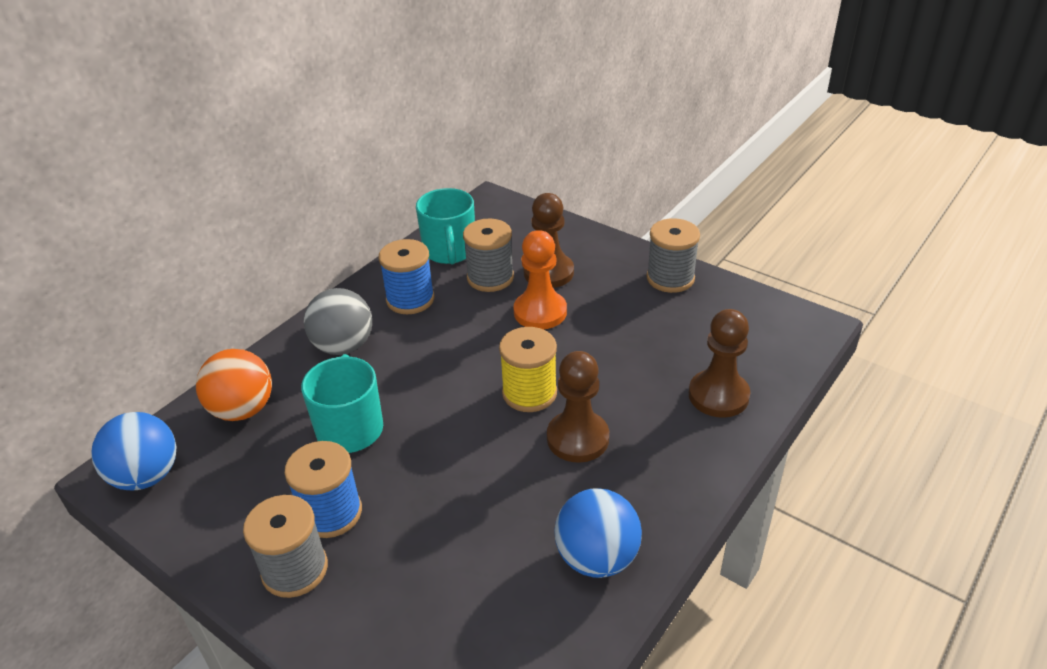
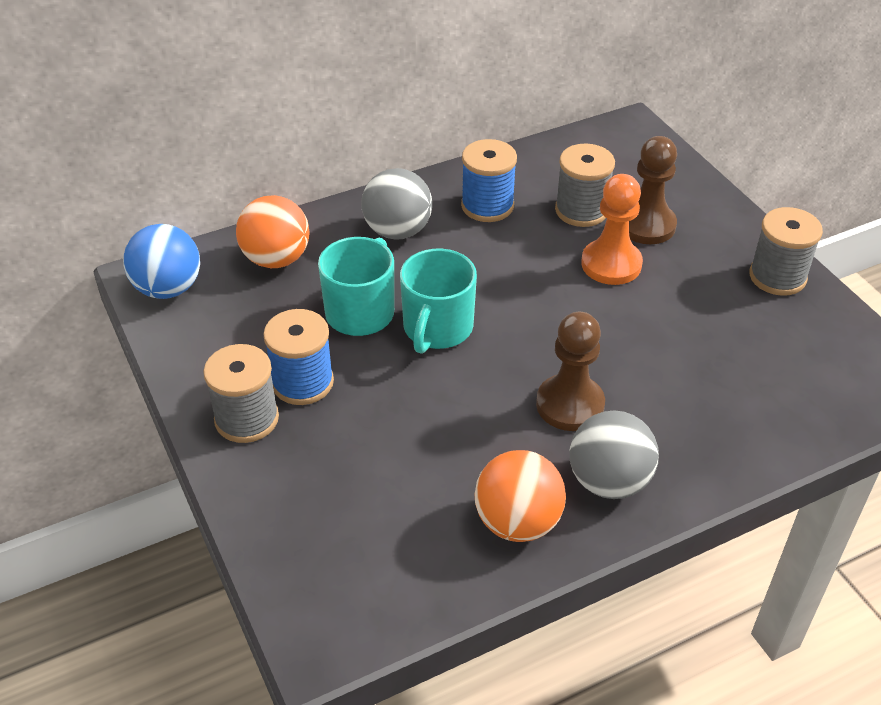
camera: 25 degrees right, 5 degrees up
turquoise mug [416,188,475,265] -> turquoise mug moved to [400,249,477,354]
yellow spool [499,327,557,412] -> none
blue ball [554,488,642,578] -> orange ball [475,450,566,542]
brown pawn [689,309,750,418] -> none
none -> grey ball [569,410,659,499]

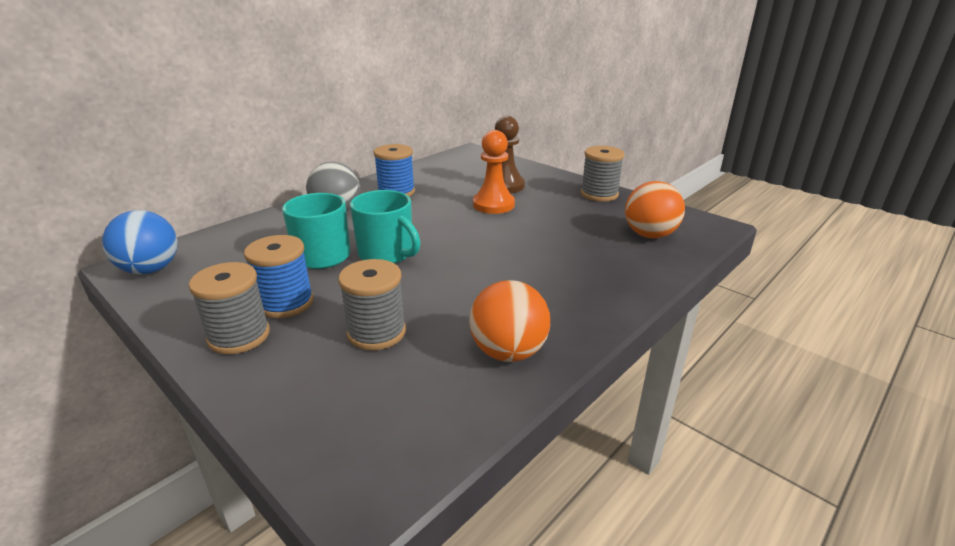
camera: 20 degrees left, 15 degrees down
orange ball [236,195,309,268] -> orange ball moved to [625,181,685,239]
turquoise mug [400,249,477,354] -> turquoise mug turned 45 degrees counterclockwise [350,190,421,264]
brown pawn [536,312,605,431] -> none
grey spool [555,143,615,227] -> grey spool moved to [338,259,406,350]
grey ball [569,410,659,499] -> none

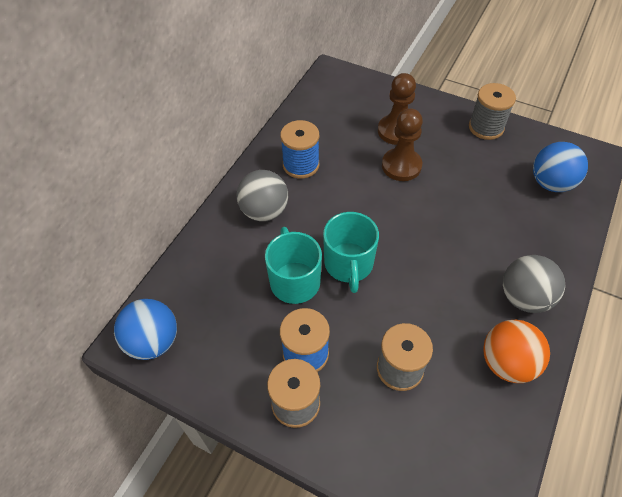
camera: 15 degrees left, 25 degrees up
turquoise mug [350,190,421,264] -> turquoise mug turned 60 degrees clockwise [323,212,379,293]
orange pawn [473,130,515,214] -> brown pawn [382,108,423,181]
orange ball [625,181,685,239] -> blue ball [533,142,588,192]
none -> grey ball [503,255,565,313]

